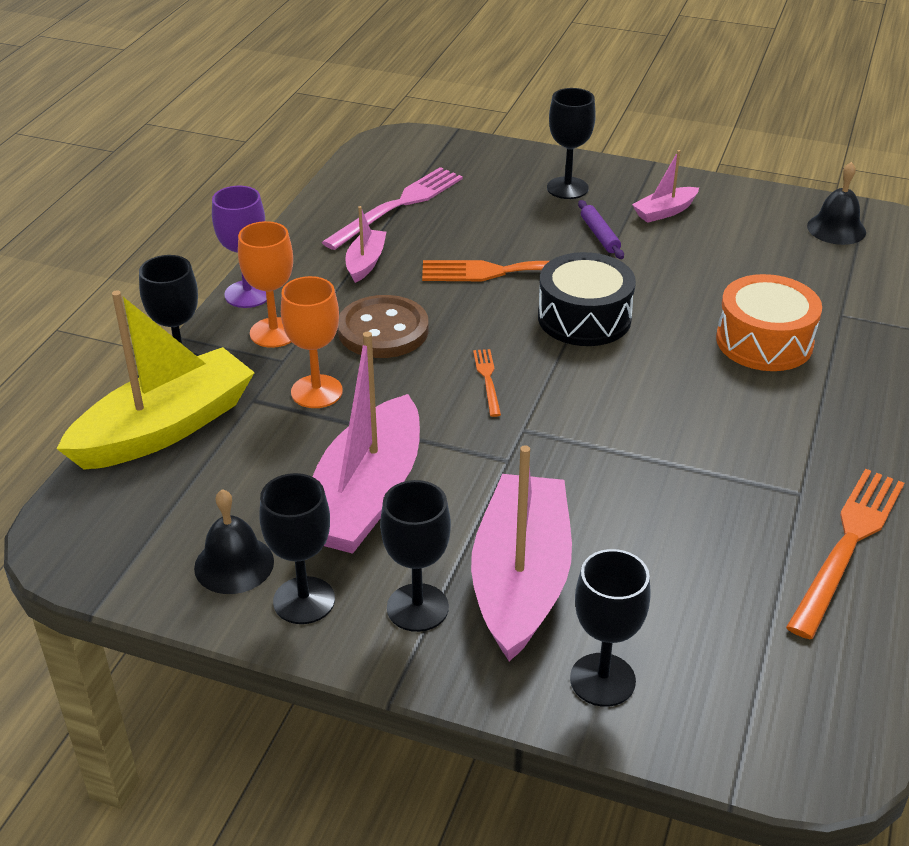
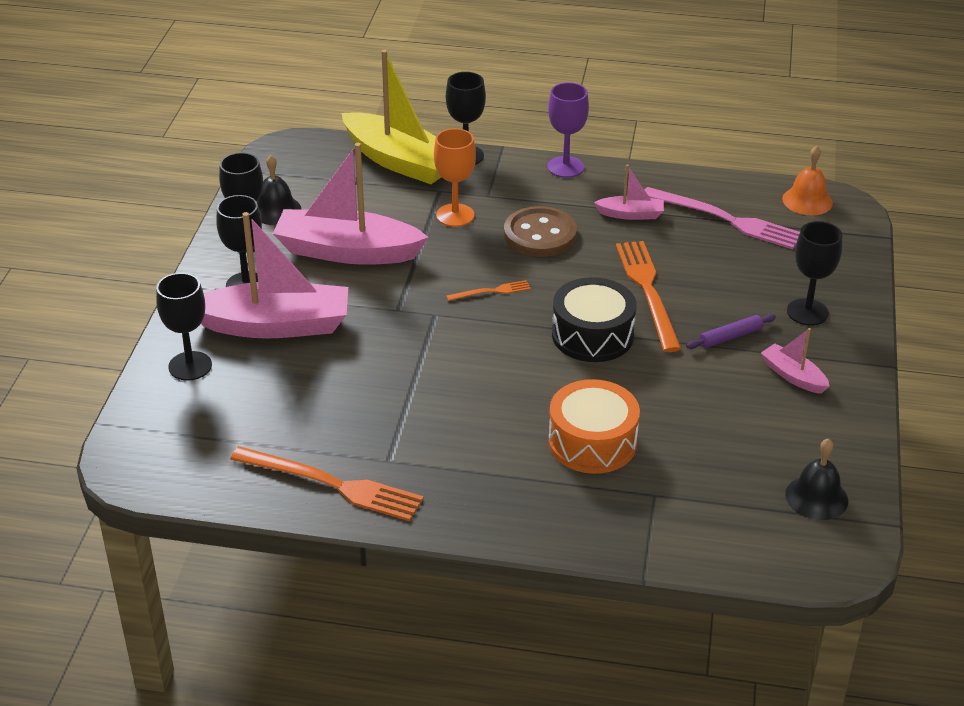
camera: 80 degrees right, 0 degrees up
orange goblet [238,221,293,348] -> none
none -> orange bell [782,146,833,215]

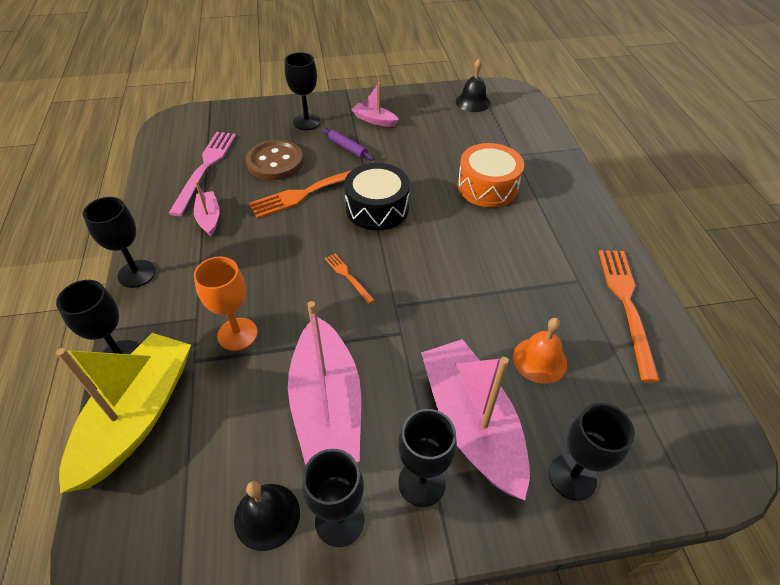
camera: 110 degrees left, 10 degrees up
brown button [504,206,577,257] -> brown button moved to [246,140,303,180]
purple goblet [548,82,589,178] -> black goblet [83,197,156,288]
pink boat [761,328,830,394] -> pink boat turned 90 degrees clockwise [351,82,399,127]
orange bell [782,146,833,215] -> orange bell moved to [513,318,567,384]

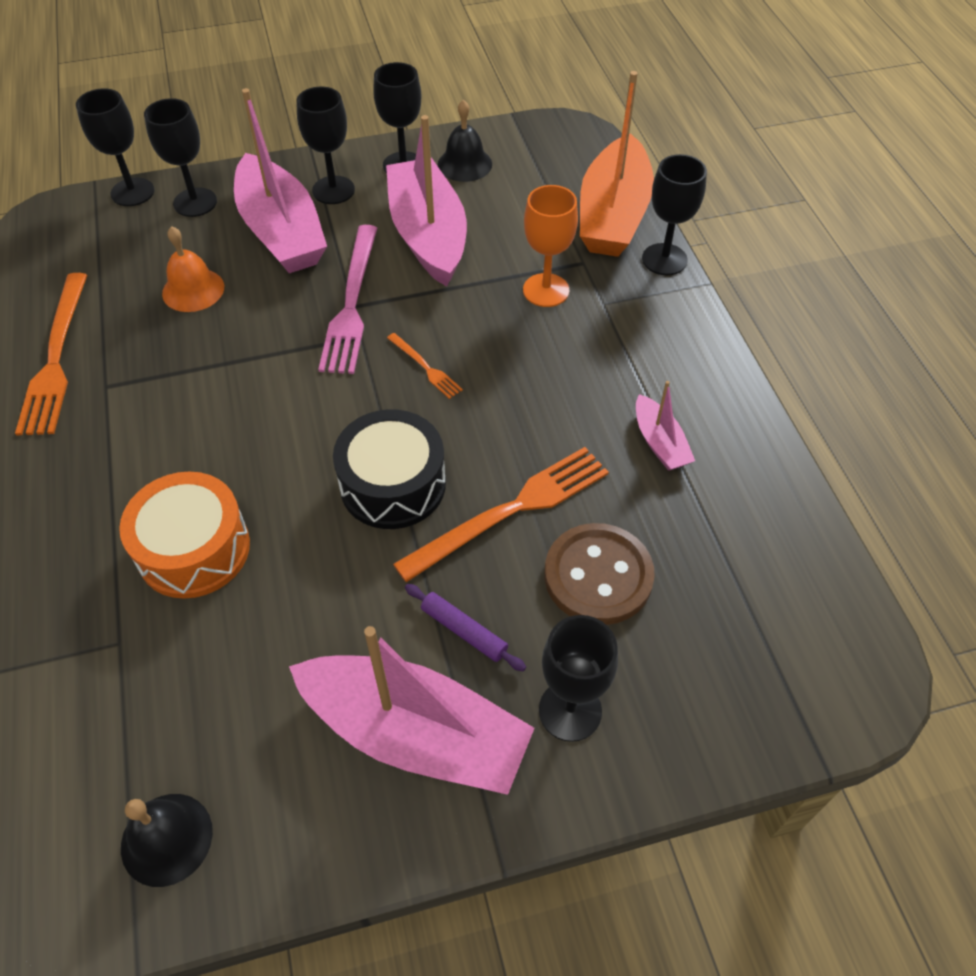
camera: 175 degrees right, 5 degrees up
yellow boat [56,333,191,493] -> orange boat [580,71,654,257]
black goblet [83,197,156,288] -> black goblet moved to [76,88,154,206]
pink fork [168,132,236,216] -> pink fork moved to [318,225,377,374]
pink boat [351,82,399,127] -> pink boat [289,626,534,795], size x2.13

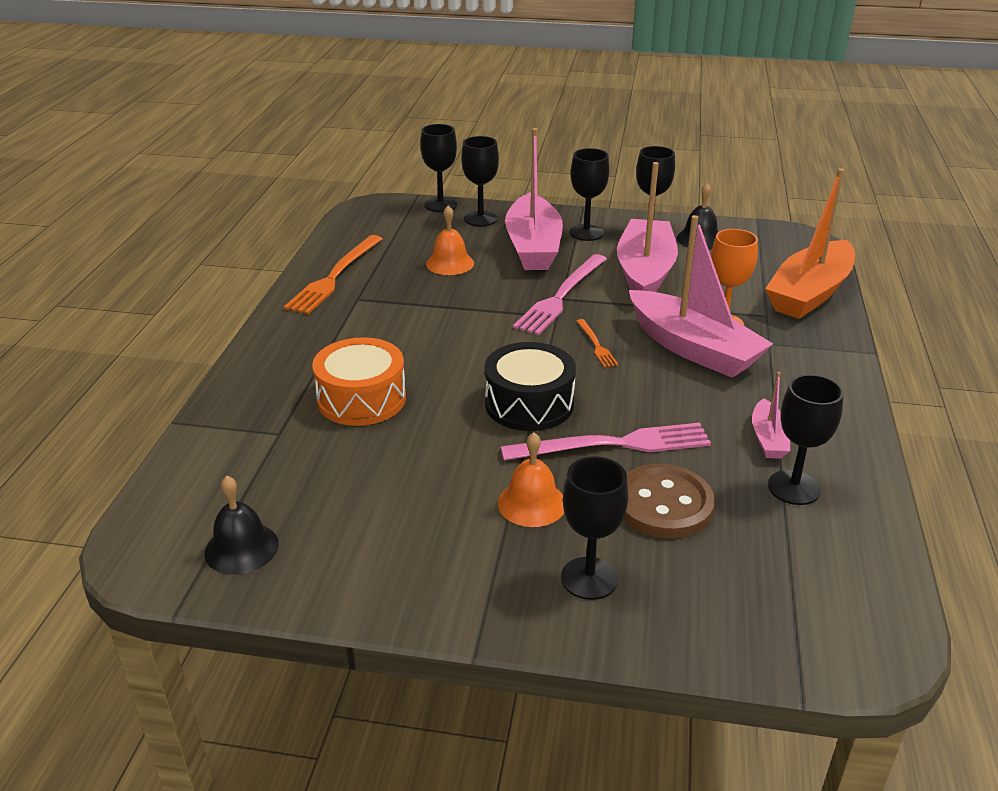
camera: 25 degrees right, 20 degrees down
pink boat [289,626,534,795] -> pink boat moved to [629,215,773,378]
orange fork [393,447,609,582] -> pink fork [500,423,711,461]
purple rolling pin [405,584,526,671] -> orange bell [498,432,564,527]
black goblet [642,154,707,275] -> black goblet moved to [768,374,844,505]

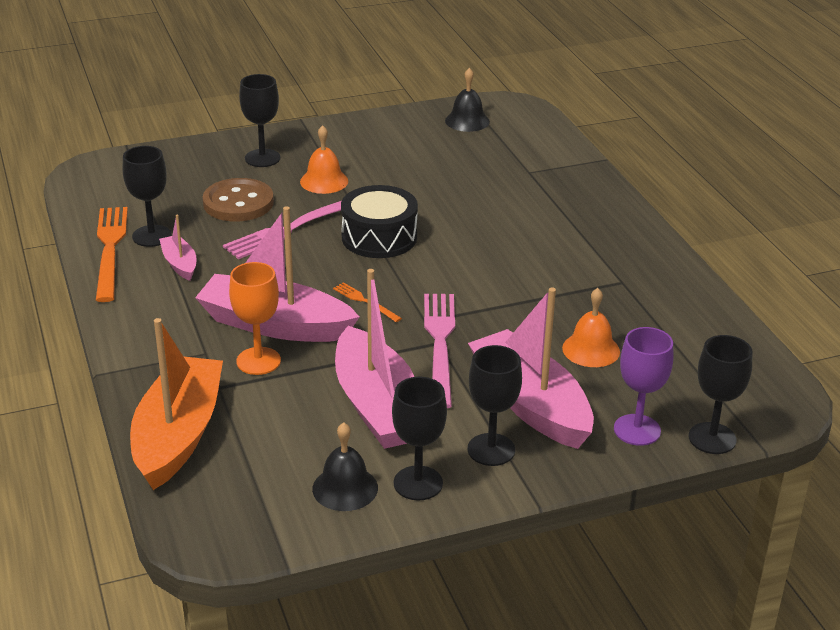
camera: 150 degrees right, 0 degrees up
orange fork [284,235,382,314] -> orange fork moved to [96,207,128,302]
orange drum [312,337,406,426] -> none
black goblet [461,136,499,226] -> purple goblet [614,327,674,446]

